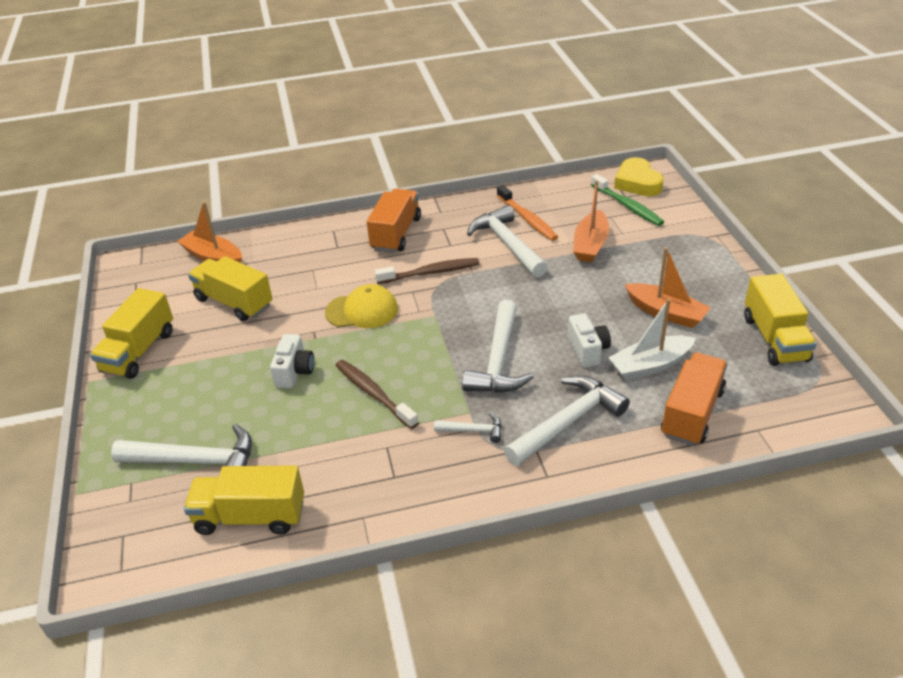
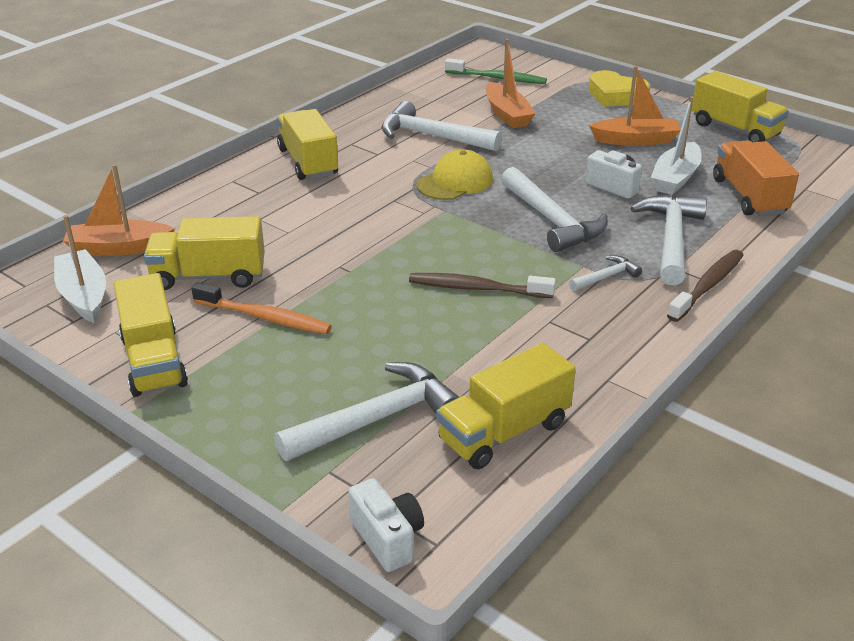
camera: 40 degrees left, 5 degrees down
white camera [270,334,314,388] -> white camera moved to [348,478,424,572]
yellow cap [325,284,398,328] -> yellow cap moved to [417,149,493,200]
orange truck [367,189,421,253] -> yellow truck [277,109,338,180]
brown toothbrush [375,258,479,284] -> brown toothbrush moved to [667,250,744,322]
orange toothbrush [497,185,558,241] -> orange toothbrush moved to [191,282,332,334]
yellow heart [614,157,664,196] -> yellow heart moved to [589,70,650,107]
none -> white boat [54,215,106,323]

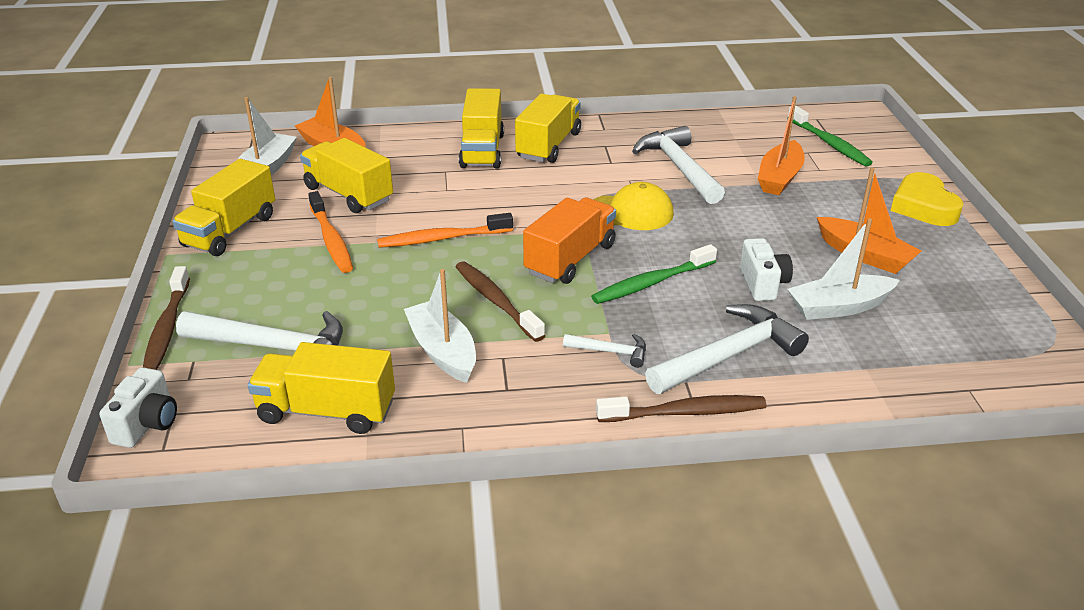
camera: 45 degrees right, 0 degrees up
white hammer [501,167,608,252] -> green toothbrush [591,244,717,304]
yellow truck [691,71,789,142] -> yellow truck moved to [459,88,504,168]
orange truck [713,140,799,216] -> orange truck moved to [523,197,616,284]
none -> brown toothbrush [143,266,190,370]
none -> orange toothbrush [377,213,513,248]
none -> white boat [404,269,476,383]

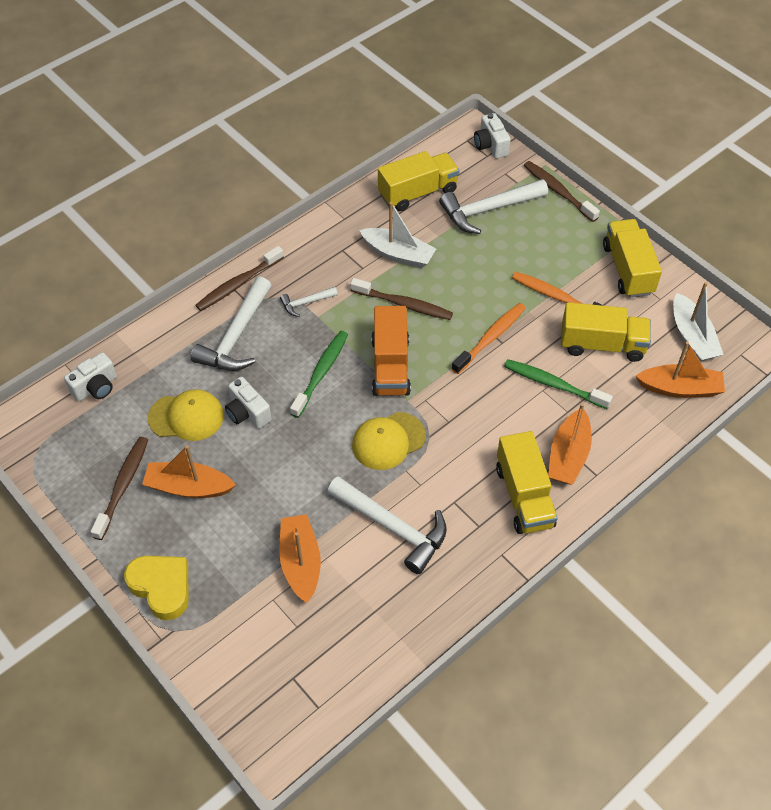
camera: 145 degrees right, 20 degrees up
yellow truck [459,88,504,168] -> orange boat [548,403,592,485]
green toothbrush [787,106,873,167] -> green toothbrush moved to [504,359,613,409]
white boat [787,219,900,320] -> yellow cap [148,389,224,441]
none -> white camera [64,352,117,401]
none -> brown toothbrush [91,437,148,540]

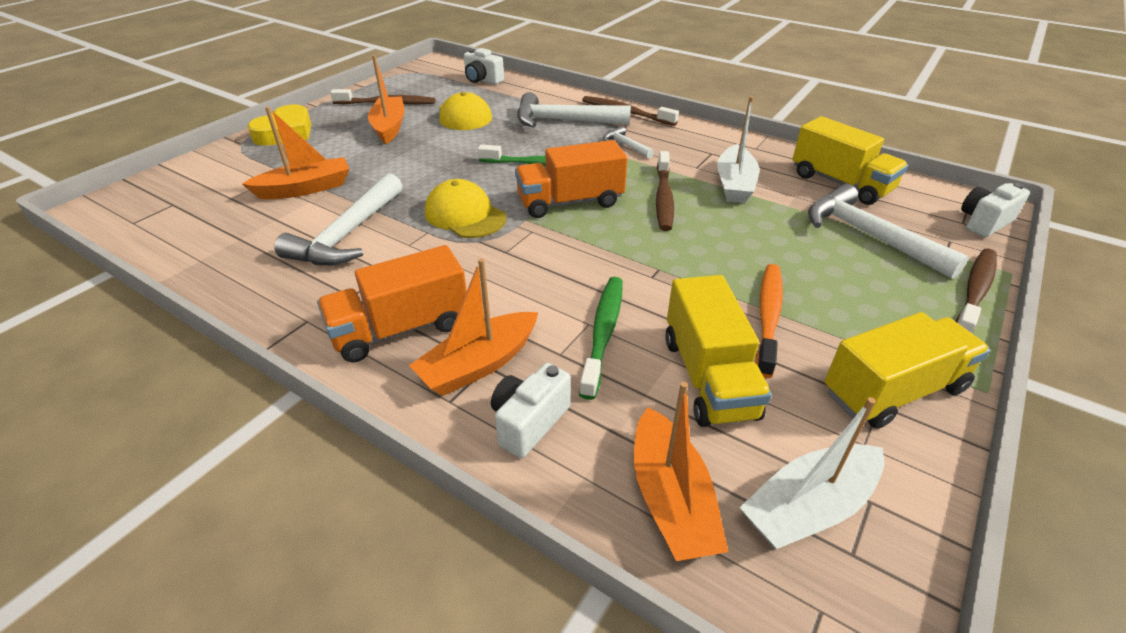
camera: 75 degrees right, 15 degrees down
white camera [225,377,272,429] -> white camera moved to [491,363,571,458]
orange toothbrush [451,303,526,374] -> none
yellow truck [496,431,558,534] -> orange truck [317,245,467,363]
orange boat [548,403,592,485] -> orange boat turned 45 degrees counterclockwise [409,258,538,396]

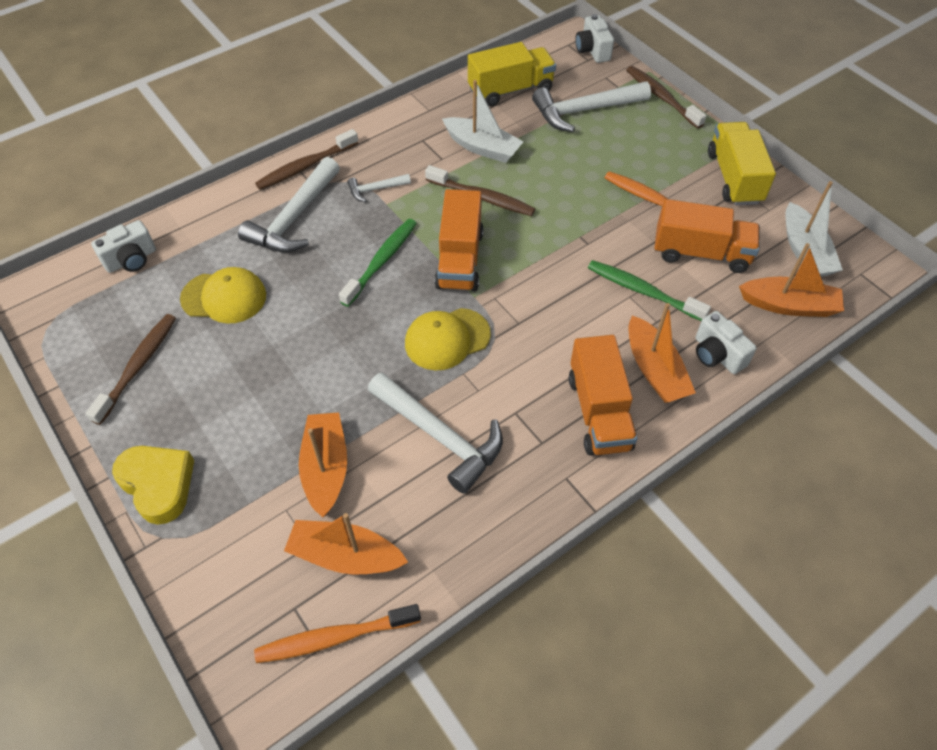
camera: 70 degrees left, 15 degrees up
orange boat [368,55,405,144] -> orange boat moved to [284,513,408,574]
yellow truck [665,275,772,427] -> orange truck [654,199,760,273]
none -> orange toothbrush [254,604,421,663]

